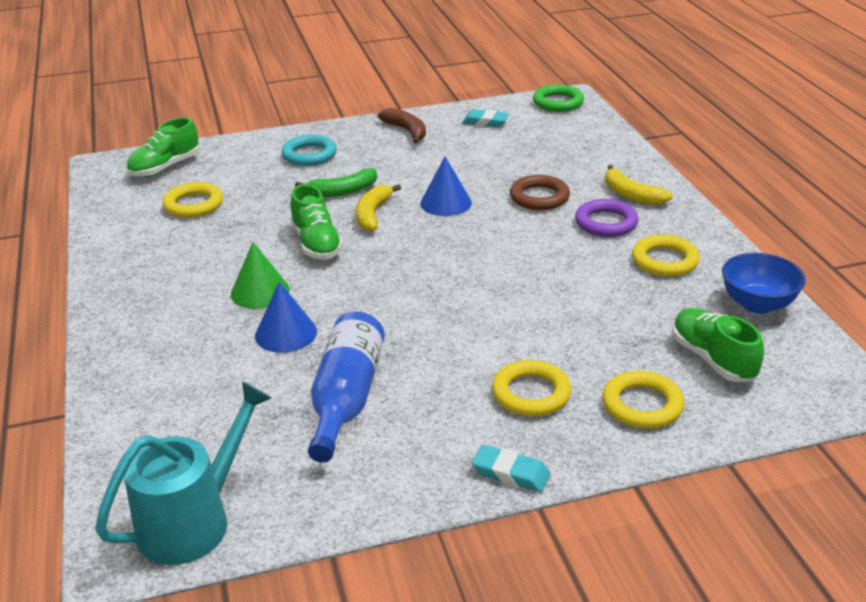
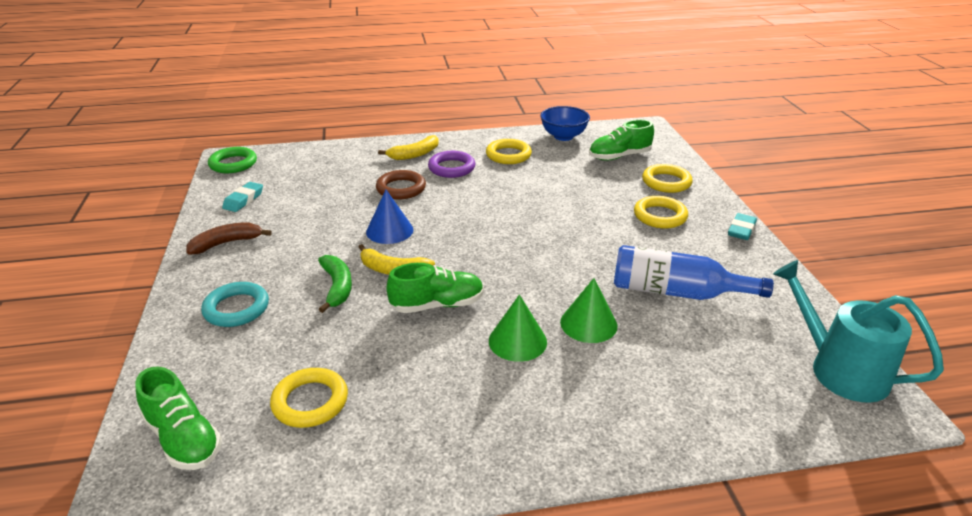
camera: 85 degrees left, 0 degrees up
blue cone [255,282,317,353] -> green cone [560,278,617,343]

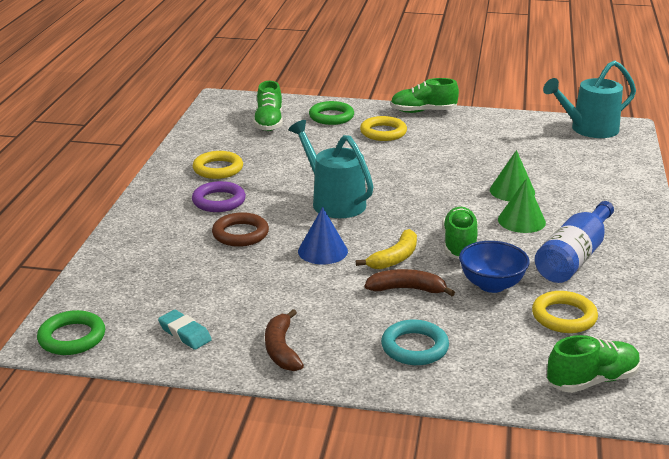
camera: 70 degrees left, 5 degrees down
green banana [318,255,352,313] -> brown banana [365,269,455,296]
yellow banana [378,135,438,160] -> none
blue bowl [540,106,590,141] -> blue bowl moved to [459,241,530,293]
blue bottle [614,245,774,300] -> blue bottle moved to [535,201,614,283]
yellow ring [642,164,693,193] -> green ring [309,101,354,125]
turquoise eraser [728,213,757,240] -> green shoe [390,78,459,113]
none -> turquoise watering can [289,120,374,218]

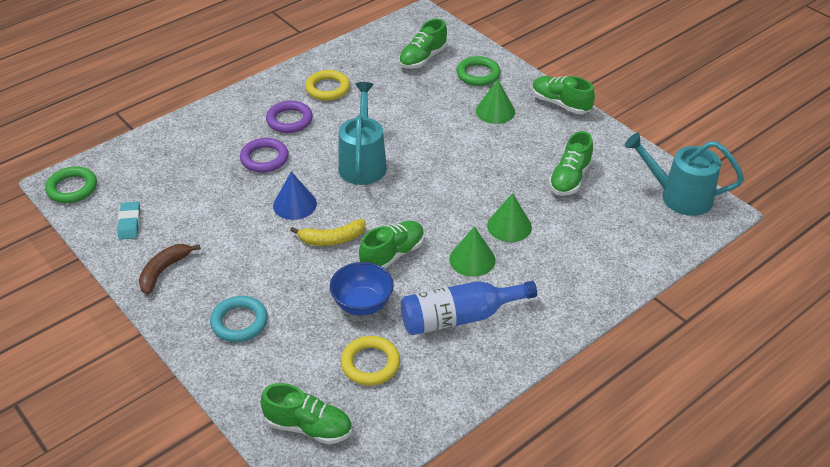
camera: 40 degrees right, 15 degrees up
brown ring [212,212,269,247] -> purple ring [240,138,289,173]
yellow ring [360,116,407,141] -> green cone [476,79,515,124]
brown banana [365,269,455,296] -> none
none -> green shoe [549,131,593,196]

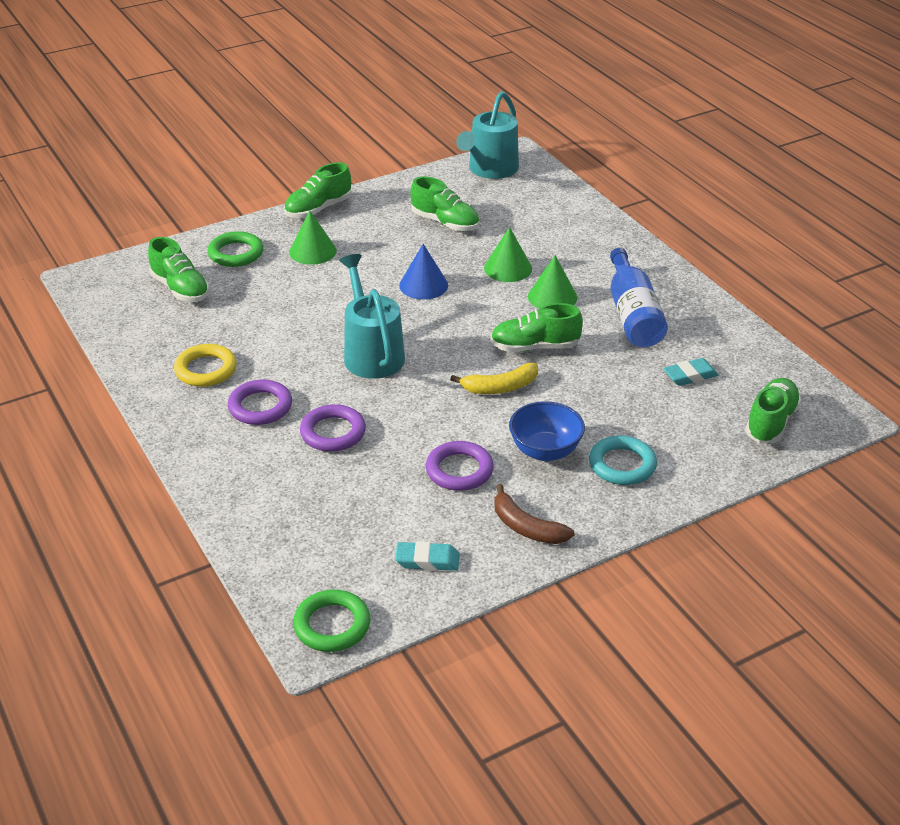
camera: 80 degrees left, 5 degrees down
blue cone [273,172,317,220] -> blue cone moved to [399,244,448,300]
yellow banana [290,219,366,246] -> yellow banana turned 75 degrees clockwise [450,363,538,394]
blue bowl [330,262,394,316] -> blue bowl moved to [509,401,585,461]
turquoise watering can [338,82,387,185] -> turquoise watering can turned 60 degrees clockwise [339,254,405,379]
yellow ring [341,336,400,386] -> turquoise eraser [663,358,718,386]
green shoe [359,221,424,269] -> green shoe turned 60 degrees counterclockwise [490,303,583,352]
none -> purple ring [426,441,494,491]

